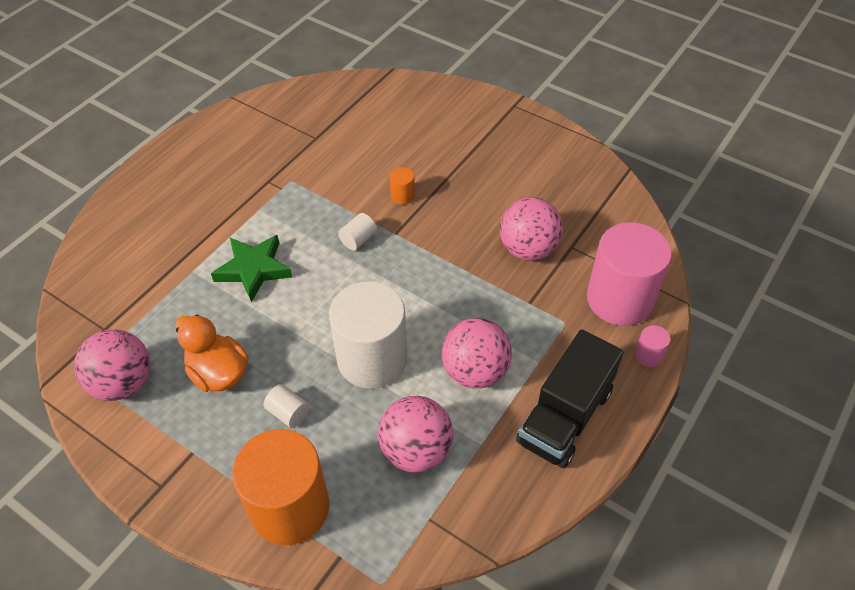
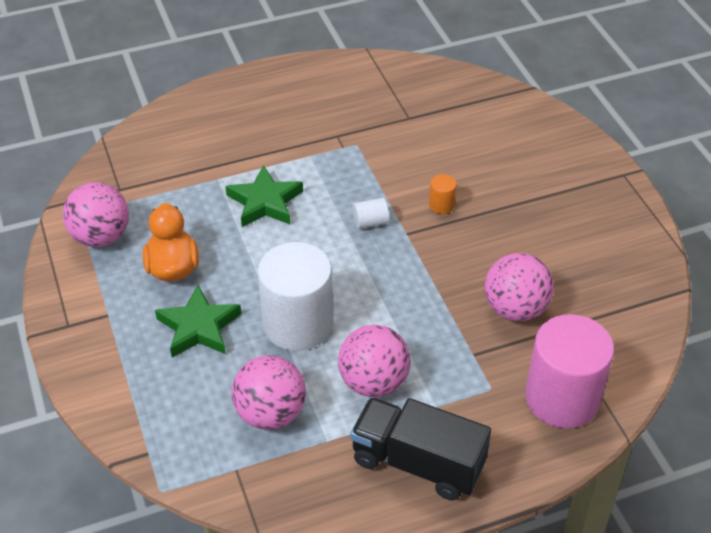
camera: 35 degrees right, 5 degrees down
orange cylinder [232,429,329,545] -> none
white cylinder [264,384,309,428] -> green star [155,285,241,358]
black truck [516,330,624,468] -> black truck turned 45 degrees clockwise [350,397,491,500]
pink cylinder [635,325,670,367] -> none

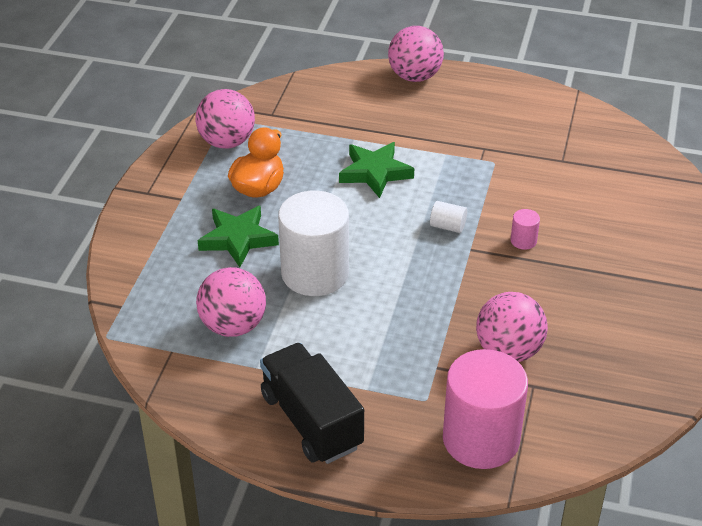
camera: 35 degrees right, 5 degrees down
pink ball [338,325,410,397] -> pink ball moved to [388,26,444,82]
orange cylinder [429,174,457,214] -> pink cylinder [510,209,540,250]

